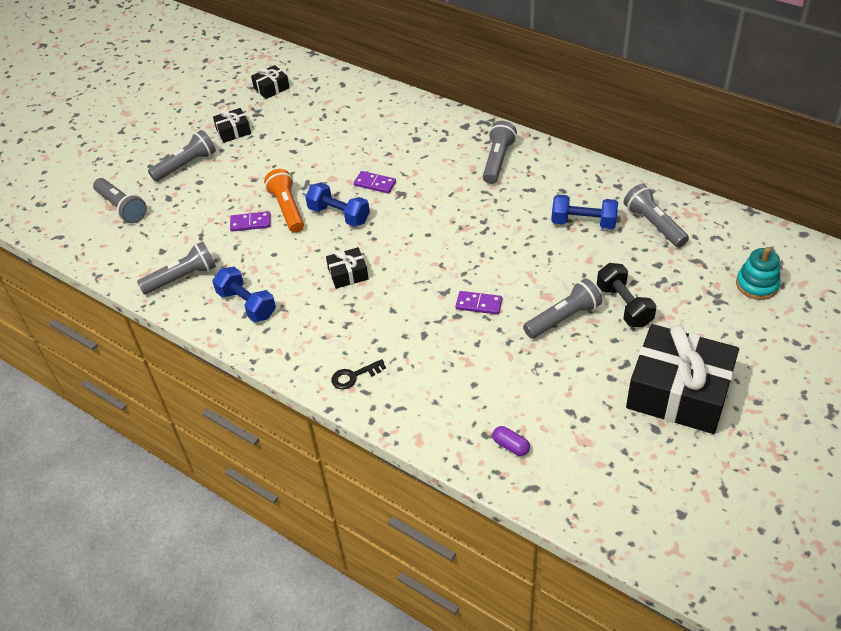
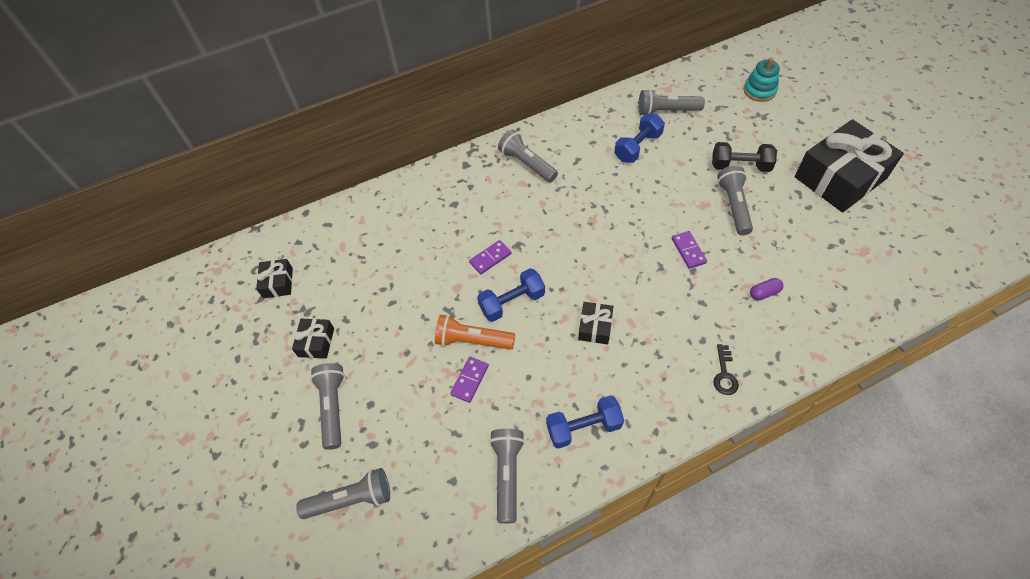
camera: 60 degrees left, 10 degrees up
purple domino [456,291,502,315] -> purple domino turned 60 degrees counterclockwise [672,231,707,269]
purple capsule [492,426,530,456] -> purple capsule moved to [750,278,783,301]

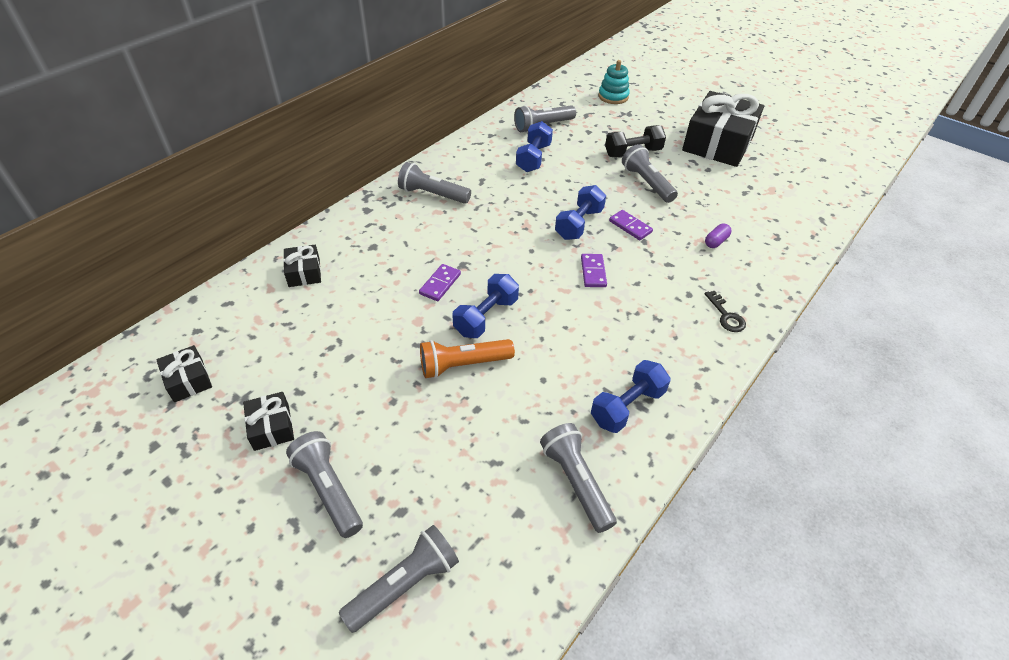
camera: 30 degrees left, 10 degrees down
purple domino [450,357,489,403] -> purple domino moved to [581,254,607,287]
black gift [578,302,614,344] -> black gift moved to [283,245,321,287]
none -> blue dumbbell [555,185,606,240]

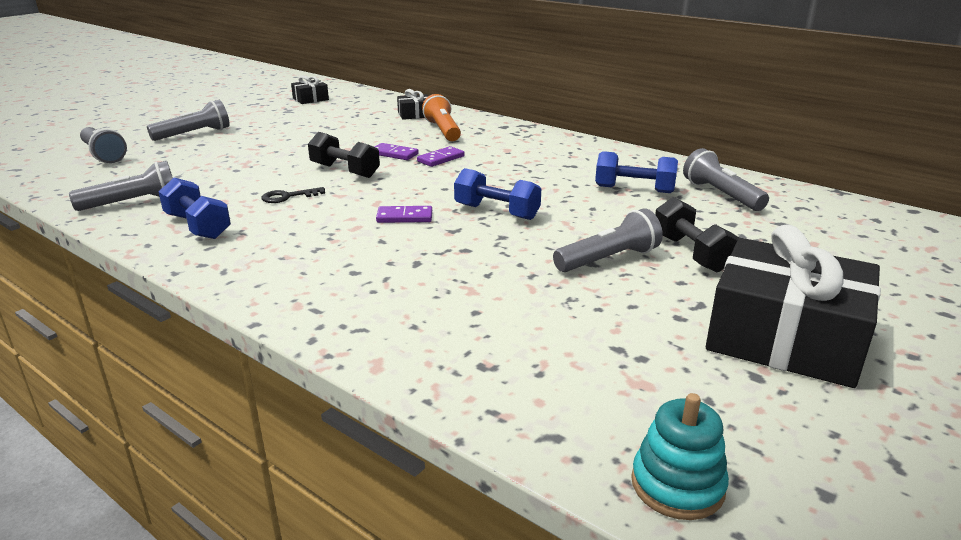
camera: 90 degrees right, 20 degrees down
black gift [243,392,294,451] -> none
grey flashlight [398,162,471,204] -> none
orange flashlight [420,339,515,378] -> orange flashlight moved to [422,94,461,141]
blue dumbbell [452,274,519,338] -> black dumbbell [308,132,380,178]
turquoise stacking toy [598,60,630,104] -> turquoise stacking toy moved to [631,393,729,520]
purple domino [609,210,653,240] -> purple domino moved to [417,146,465,167]
black key [704,291,746,332] -> black key moved to [262,187,325,203]
purple capsule [705,224,731,248] -> none

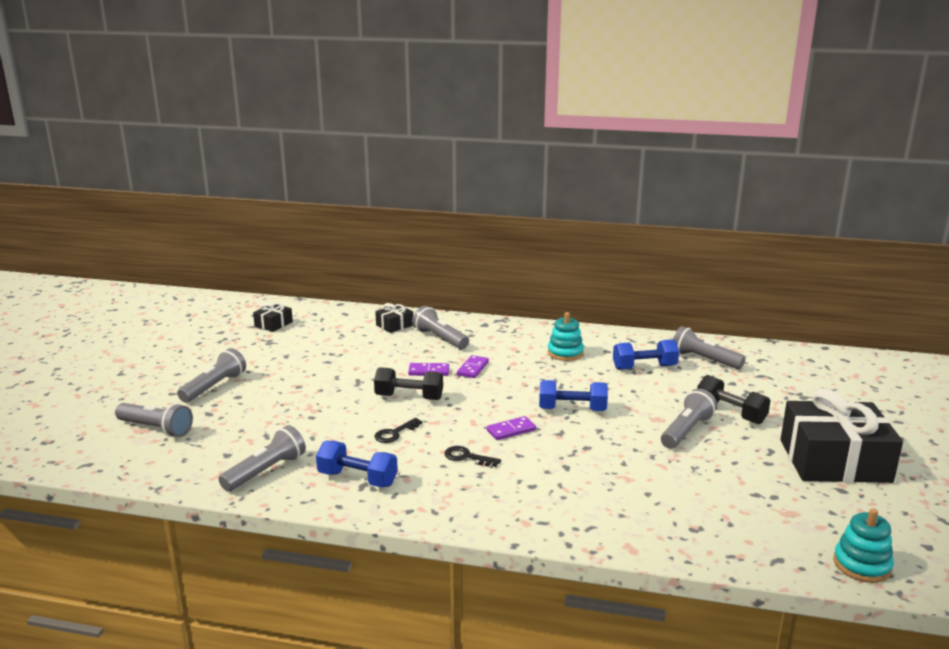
camera: 25 degrees left, 5 degrees down
orange flashlight [422,94,461,141] -> grey flashlight [412,306,469,349]
none -> black key [444,446,501,467]
none -> turquoise stacking toy [548,312,584,361]

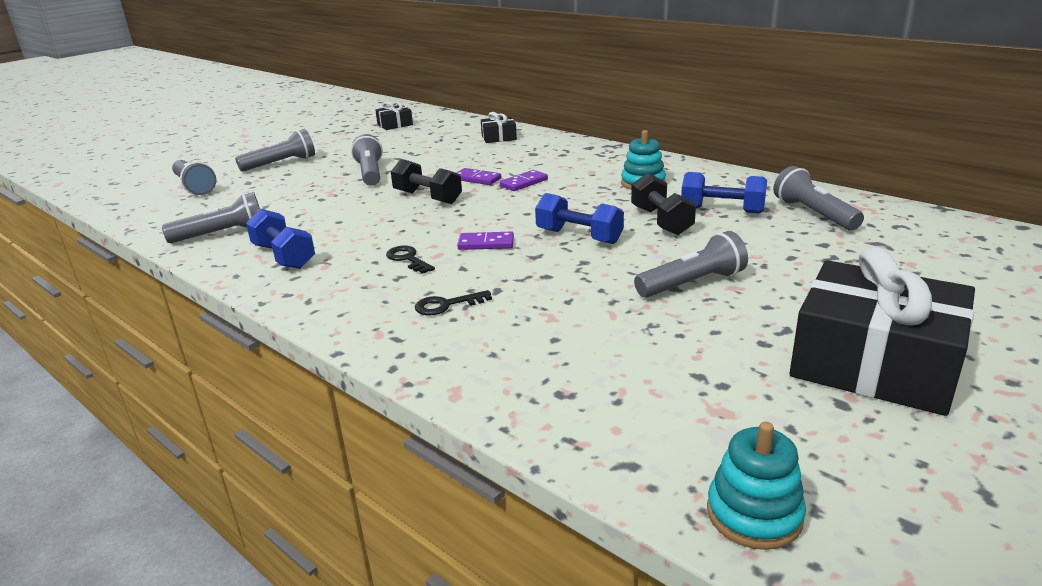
camera: 30 degrees right, 5 degrees up
black key [374,418,423,443] -> black key moved to [415,290,492,316]
grey flashlight [412,306,469,349] -> grey flashlight moved to [351,134,383,186]
black dumbbell [697,375,771,424] -> black dumbbell moved to [631,173,696,235]

